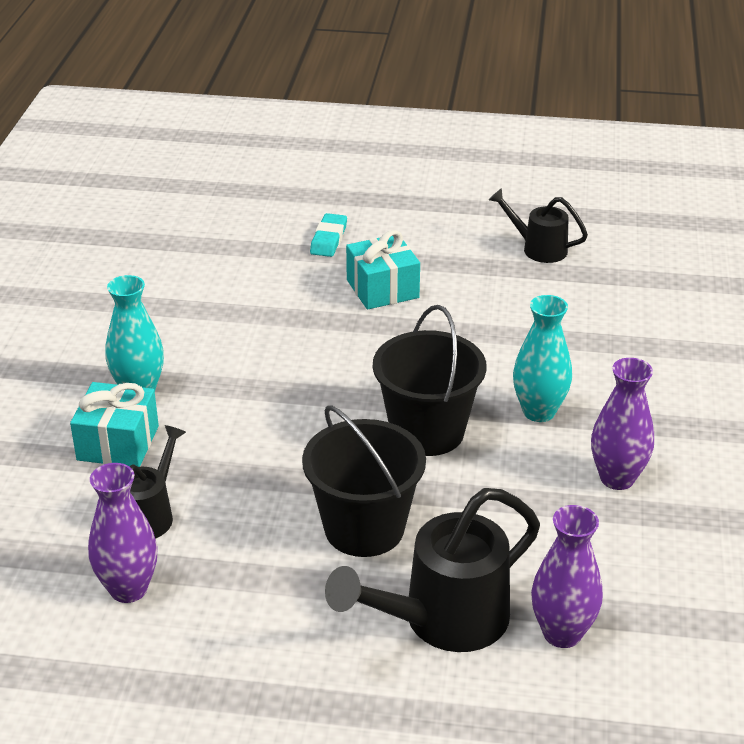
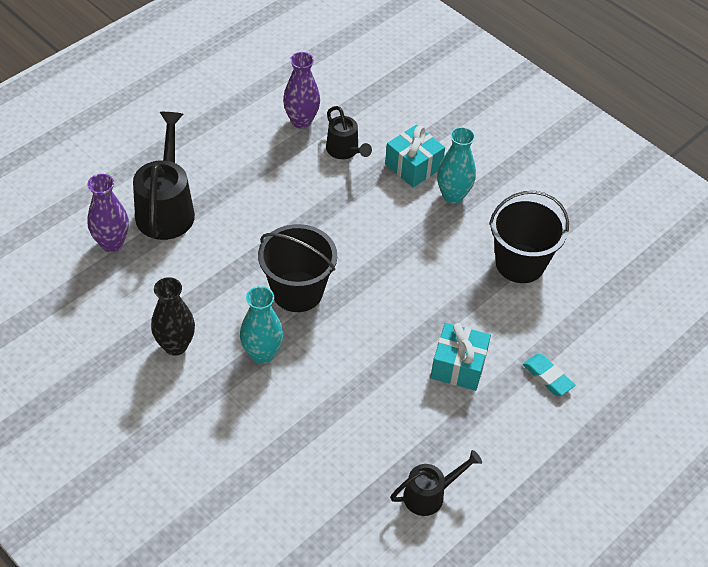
camera: 125 degrees right, 15 degrees up
black bucket [302,406,426,557] -> black bucket moved to [489,191,569,283]
purple vase [591,358,654,490] -> black vase [151,277,195,356]

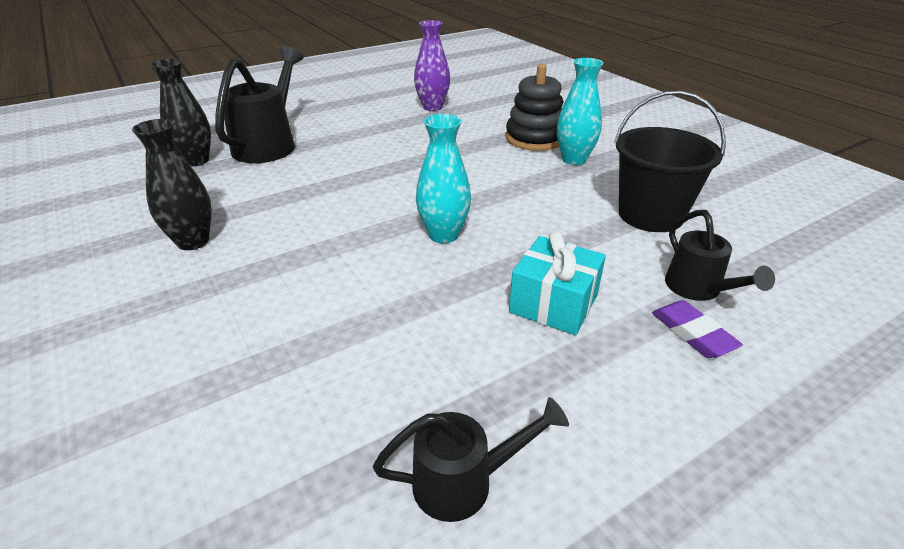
camera: 15 degrees right, 15 degrees down
purple vase [87,174,129,252] -> black vase [150,59,211,166]
turquoise vase [240,286,283,364] -> turquoise vase moved to [416,114,471,243]
black bucket [258,224,337,312] -> none
black watering can [326,106,372,159] -> black watering can moved to [665,210,775,301]
turquoise gift [385,125,445,187] -> black stacking toy [506,64,563,151]
turquoise eraser [523,354,575,396] -> purple eraser [652,300,743,358]

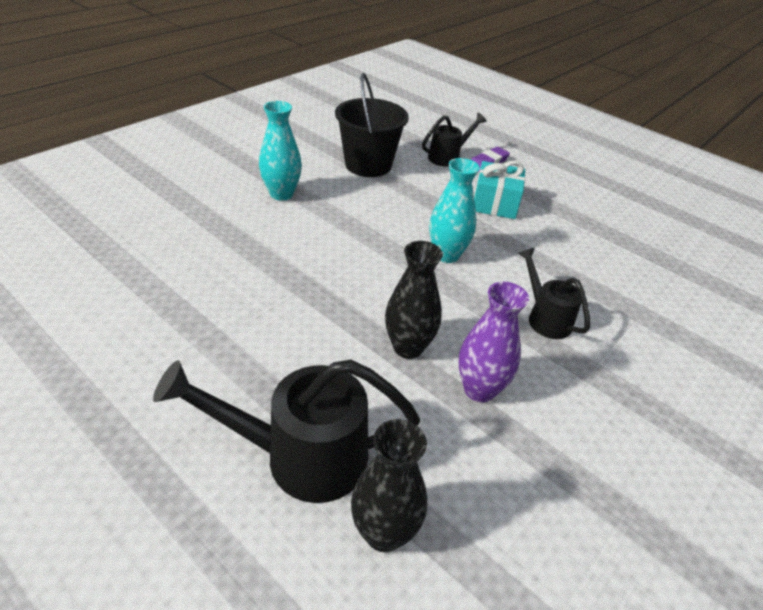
camera: 110 degrees left, 5 degrees up
black vase [132,119,212,250] -> black vase moved to [385,241,443,359]
black watering can [373,397,569,522] -> black watering can moved to [518,247,590,339]
purple vase [414,20,450,111] -> purple vase moved to [458,282,529,402]
black stacking toy [506,64,563,151] -> none

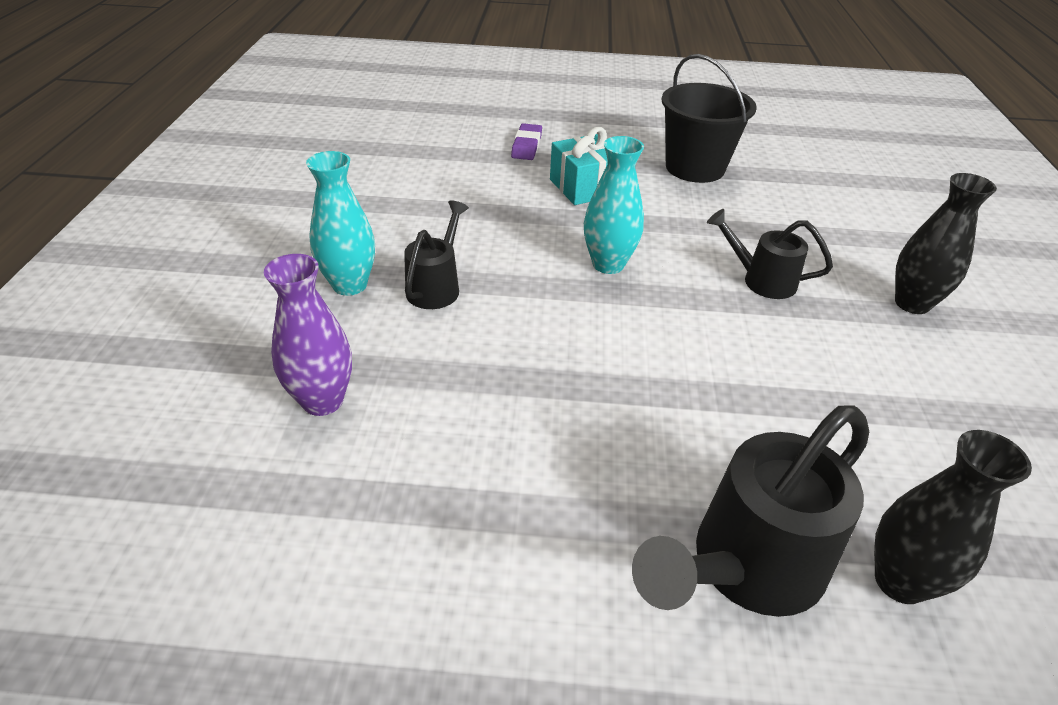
camera: 35 degrees left, 0 degrees up
black bucket [335,73,409,177] -> black bucket moved to [661,54,757,183]
black vase [385,241,443,359] -> black vase moved to [895,173,997,314]
black watering can [422,113,487,167] -> black watering can moved to [404,200,469,309]
purple vase [458,282,529,402] -> purple vase moved to [264,254,352,416]

